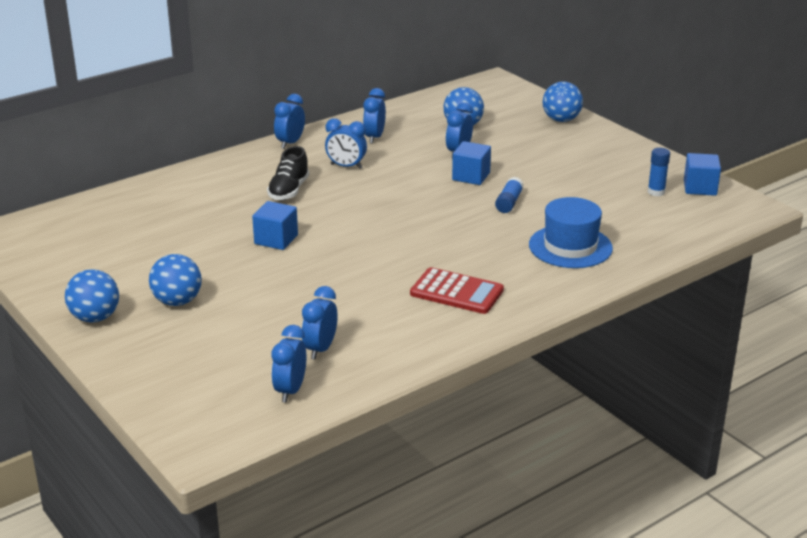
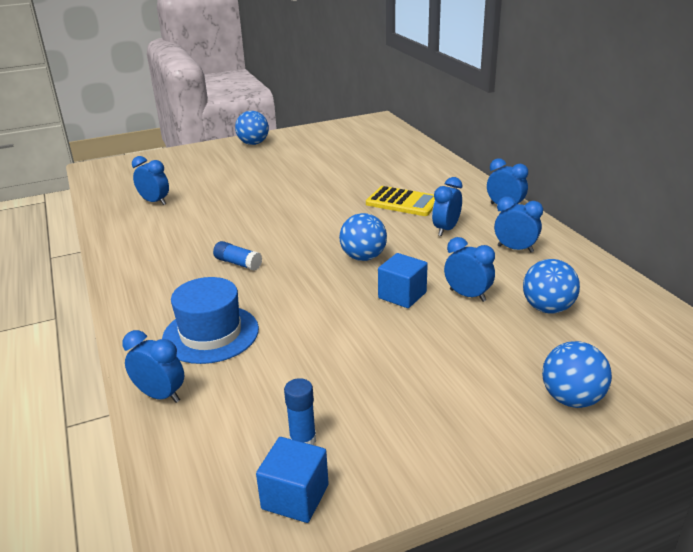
camera: 105 degrees right, 0 degrees up
blue ball [149,254,202,306] -> blue ball moved to [339,213,387,261]
blue cube [252,201,298,250] -> none
black shoe [267,146,309,200] -> yellow calculator [366,186,435,216]
blue clock [271,325,306,403] -> blue clock moved to [122,330,184,403]
red calculator [410,267,504,314] -> none
blue glue stick [495,177,524,213] -> blue glue stick moved to [213,241,262,271]

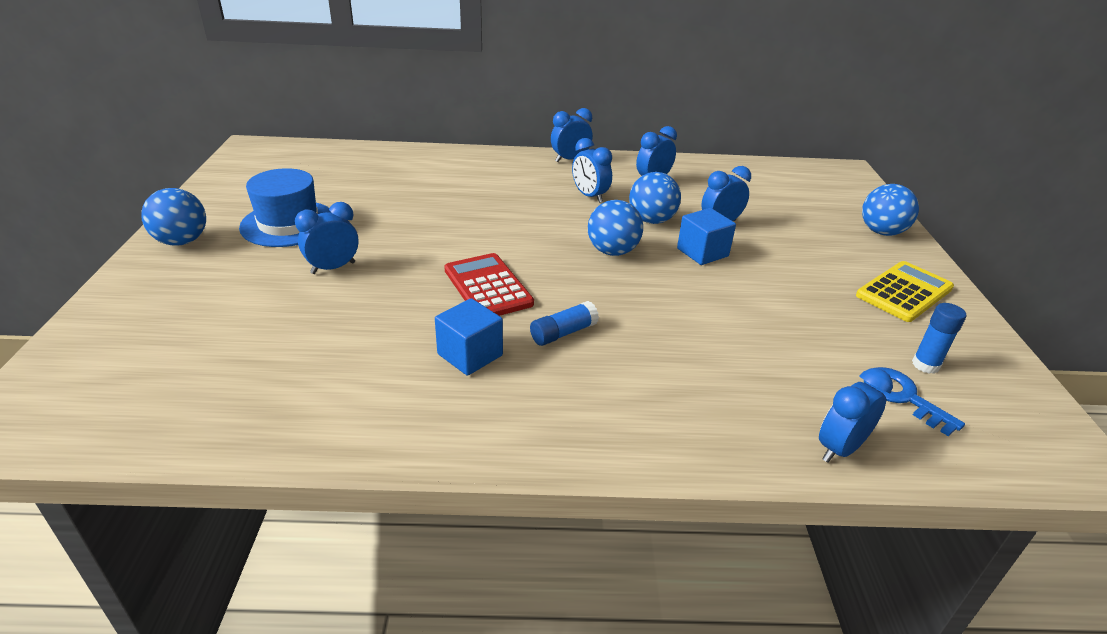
camera: 70 degrees left, 5 degrees up
blue clock [132,156,169,205] -> blue clock moved to [295,202,358,274]
blue hat [162,277,259,364] -> blue hat moved to [239,168,330,247]
blue cube [256,437,329,523] -> blue cube moved to [435,298,503,376]
yellow calculator [366,186,435,216] -> yellow calculator moved to [856,261,954,322]
blue ball [523,259,580,313] -> blue ball moved to [629,172,681,224]
none -> red calculator [444,253,534,316]
none -> blue key [864,367,965,436]

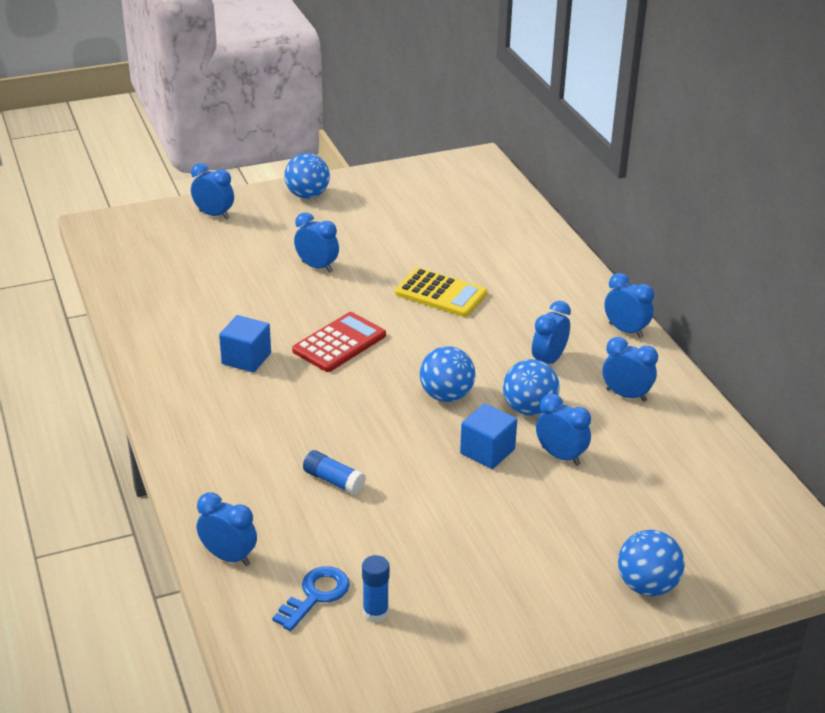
camera: 70 degrees right, 0 degrees up
blue hat [239,168,330,247] -> none
blue glue stick [530,301,599,346] -> blue glue stick moved to [303,450,366,495]
yellow calculator [856,261,954,322] -> yellow calculator moved to [395,268,487,317]
none -> blue clock [191,163,234,220]

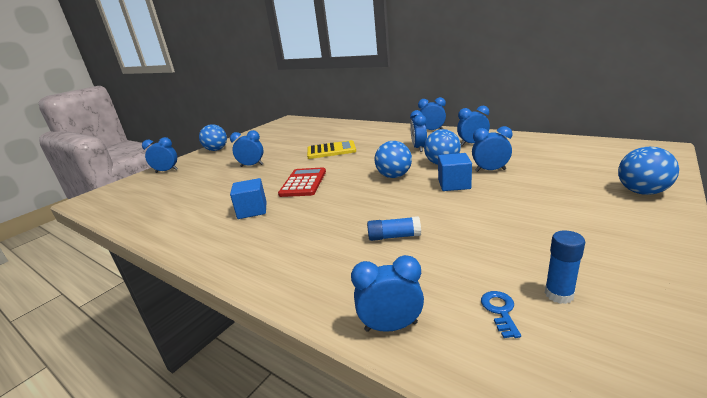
camera: 30 degrees left, 10 degrees down
blue key [272,566,350,631] -> blue key [481,291,521,338], size x0.64

